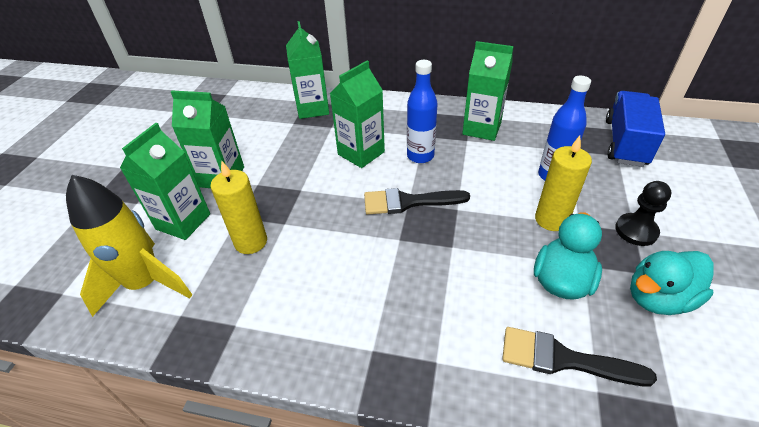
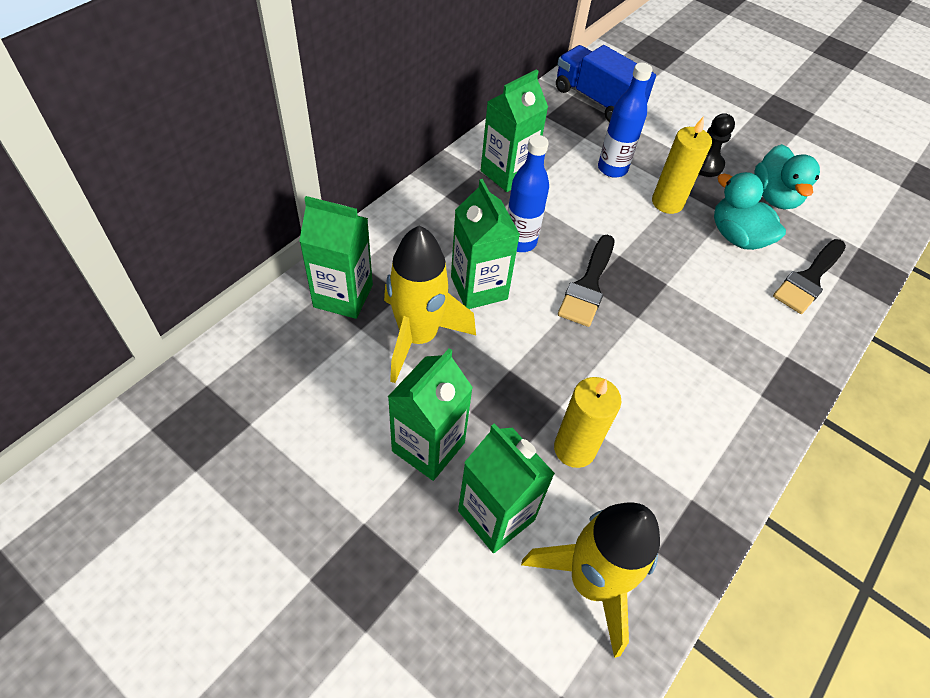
camera: 70 degrees left, 10 degrees up
none -> yellow rocket [384,225,476,383]

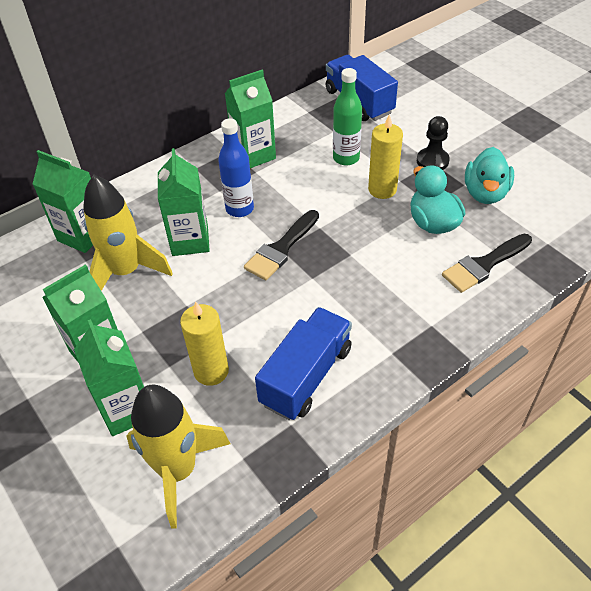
camera: 20 degrees right, 5 degrees down
blue bottle [598,63,652,178] -> green bottle [333,68,362,166]
none -> blue truck [255,307,352,420]

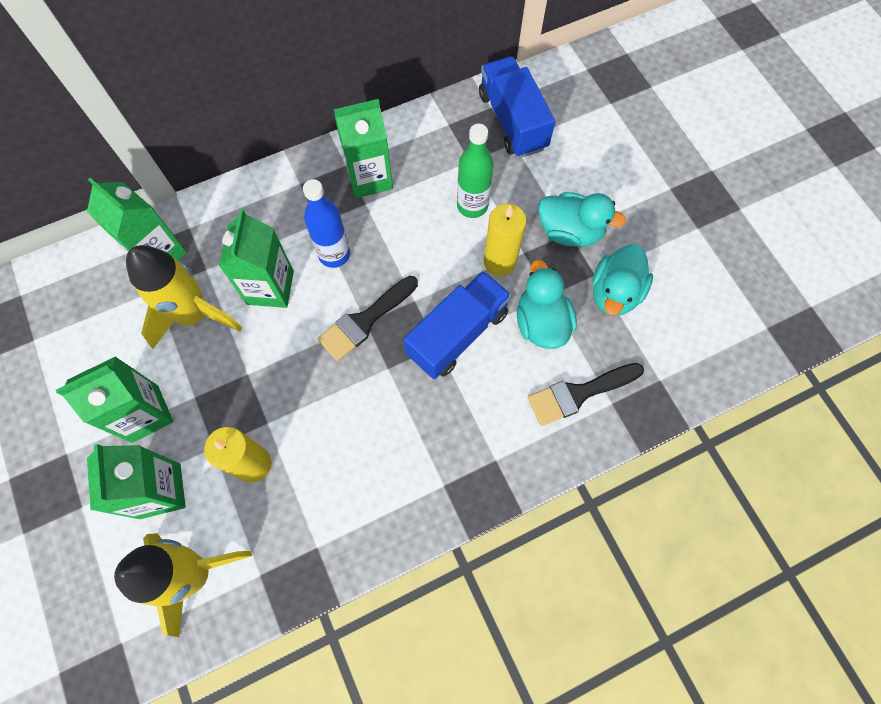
camera: 10 degrees right, 20 degrees up
blue truck [255,307,352,420] -> blue truck moved to [403,271,512,379]
black pawn [417,116,450,170] -> turquoise duck [538,192,626,247]

